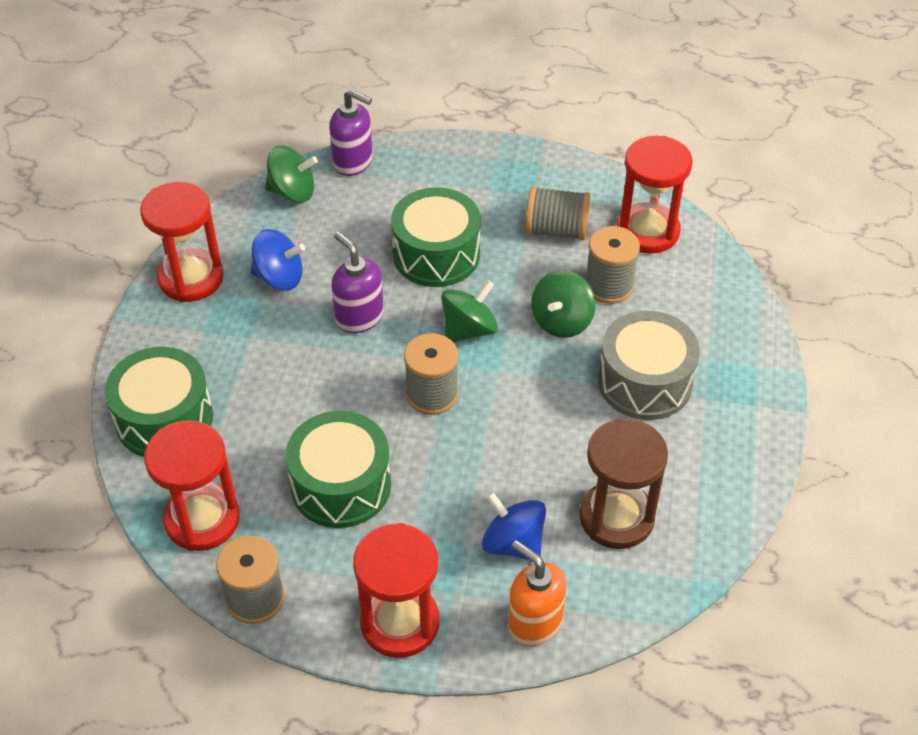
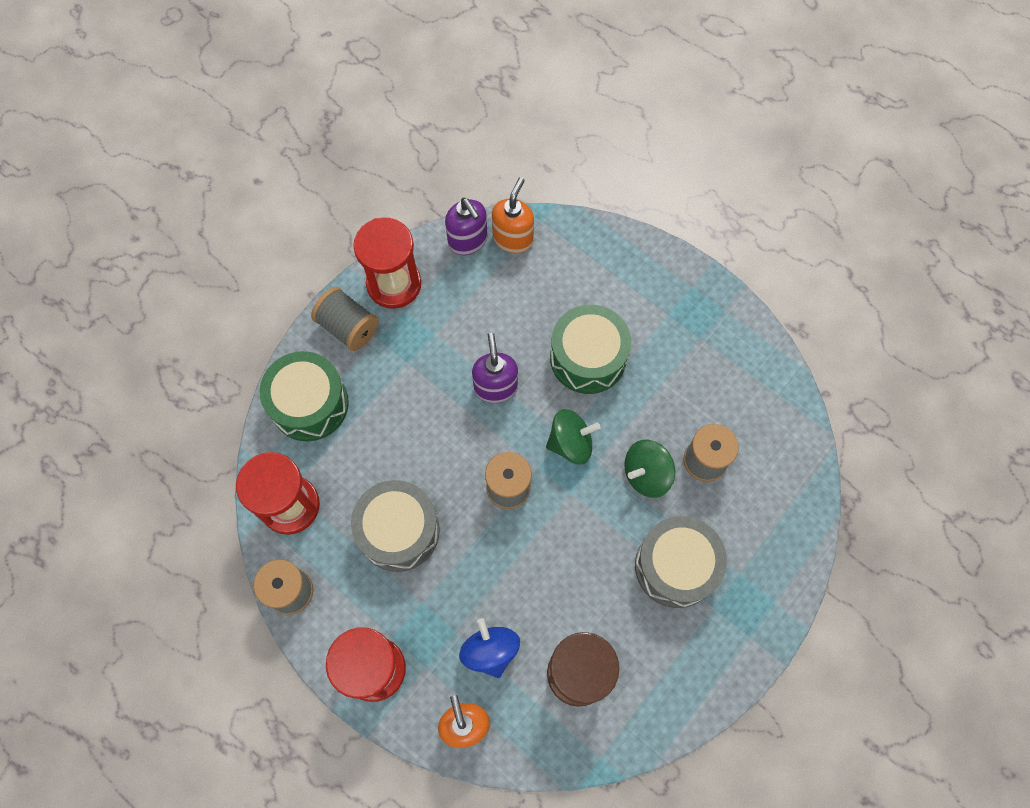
camera: 30 degrees right, 20 degrees up
blue spinning top [251,229,305,291] -> none
green spinning top [265,146,318,203] -> orange soap dispenser [492,177,534,253]
green drum [286,411,391,528] -> grey drum [351,480,440,572]
purple soap dispenser [329,89,373,176] -> purple soap dispenser moved to [445,198,488,255]
grey spool [525,186,591,240] -> grey spool moved to [311,287,379,351]
red hourglass [617,136,693,254] -> none

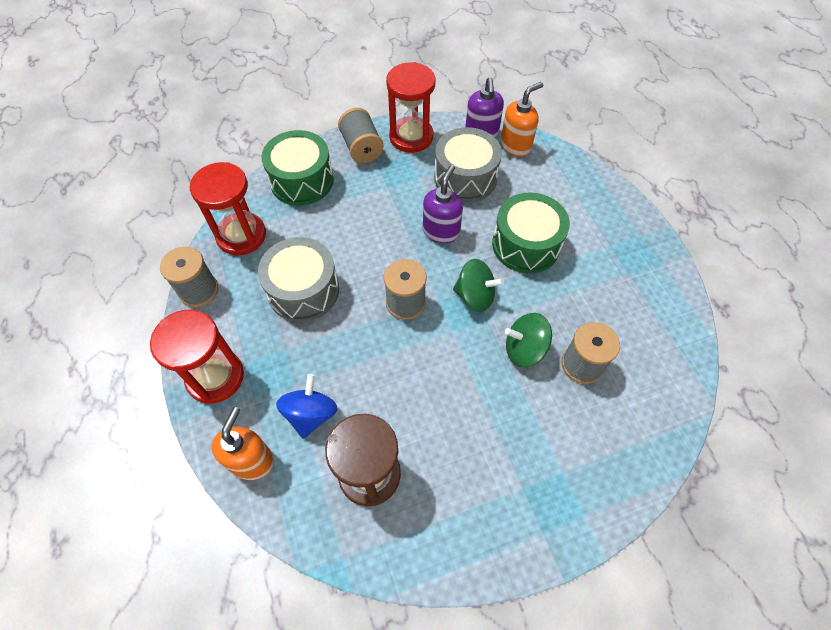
camera: 30 degrees right, 10 degrees down
grey drum [635,516,727,608] -> grey drum moved to [434,127,502,203]

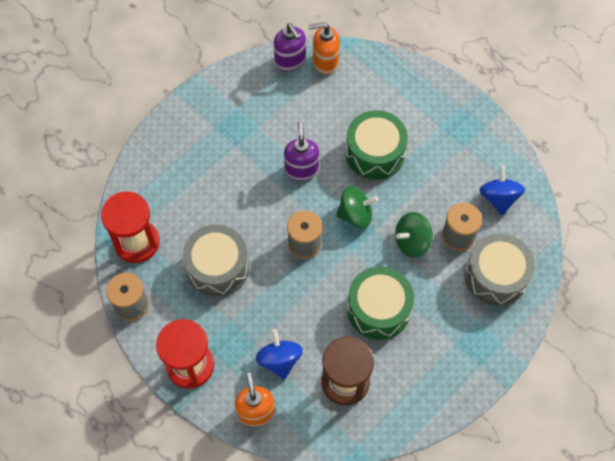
camera: 25 degrees left, 5 degrees up
green drum [261,130,334,206] -> green drum moved to [347,266,414,340]
grey spool [338,108,383,163] -> none
red hourglass [386,62,436,153] -> none
grey drum [434,127,502,203] -> grey drum moved to [465,233,535,306]
orange soap dispenser [501,82,543,157] -> orange soap dispenser turned 120 degrees counterclockwise [309,23,340,74]
none -> blue spinning top [480,166,525,215]

